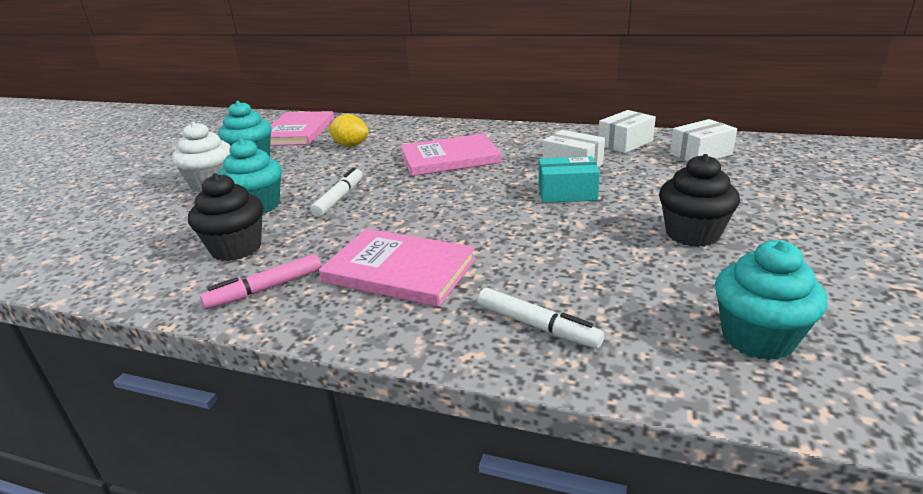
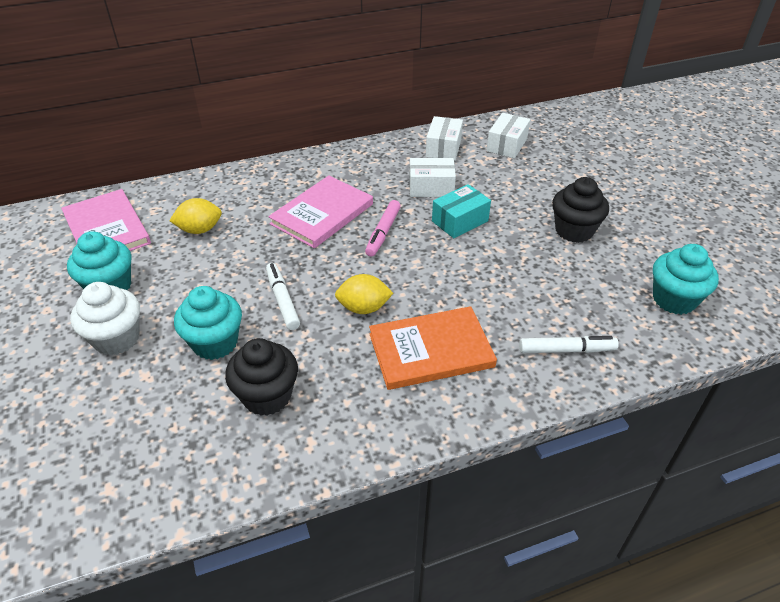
camera: 40 degrees left, 15 degrees up
pink marker [200,254,321,309] -> pink marker moved to [365,200,401,257]
pink book [319,229,476,307] -> orange book [369,306,497,390]
none -> yellow lemon [335,274,393,314]

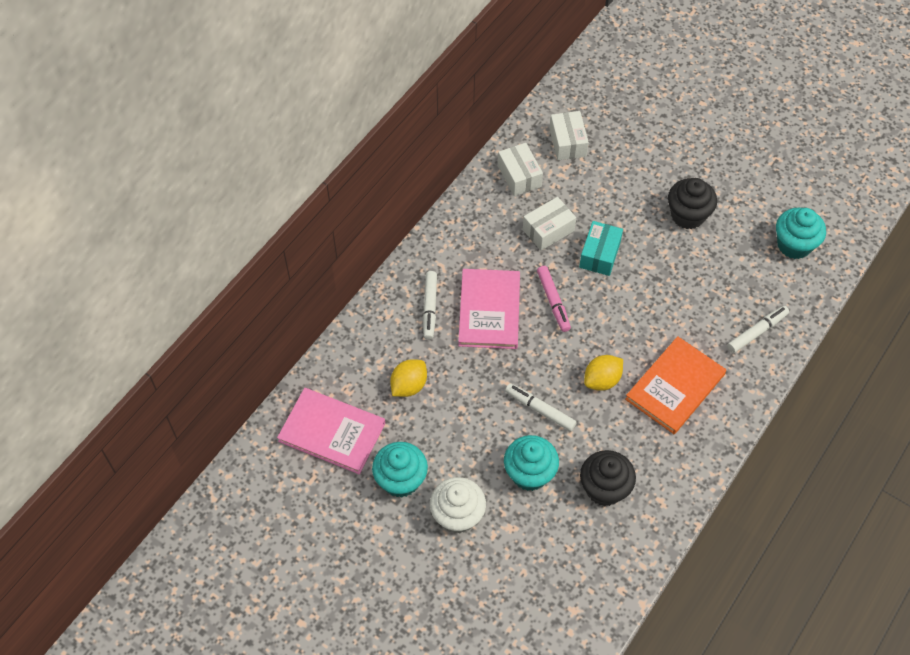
camera: 35 degrees left, 15 degrees up
none -> white marker [423,271,437,340]

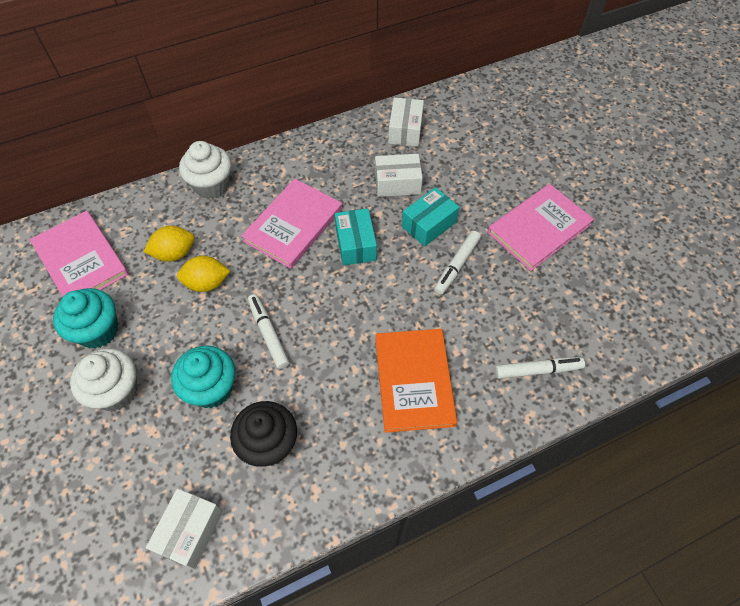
camera: 30 degrees right, 0 degrees up
white marker [423,271,437,340] -> white marker moved to [434,231,481,295]
pink marker [537,266,571,332] -> turquoise box [335,208,377,265]
white box [550,111,589,160] -> white box moved to [146,488,223,570]
yellow lemon [584,355,623,391] -> yellow lemon moved to [177,256,230,292]
orange book [625,336,726,434] -> orange book turned 75 degrees counterclockwise [375,329,457,433]
black cupcake [668,178,717,229] -> pink book [487,184,594,271]
turquoise cupcake [776,208,826,259] -> none
none -> white cupcake [179,141,231,199]

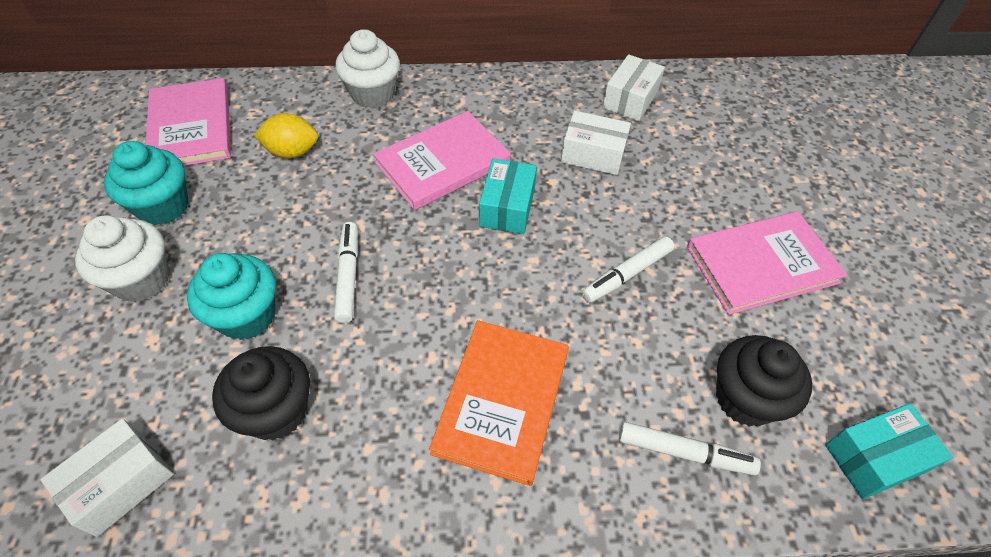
camera: 20 degrees right, 5 degrees down
yellow lemon [177,256,230,292] -> none
turquoise box [402,187,460,247] -> turquoise box moved to [825,403,953,499]
none -> black cupcake [716,335,812,427]

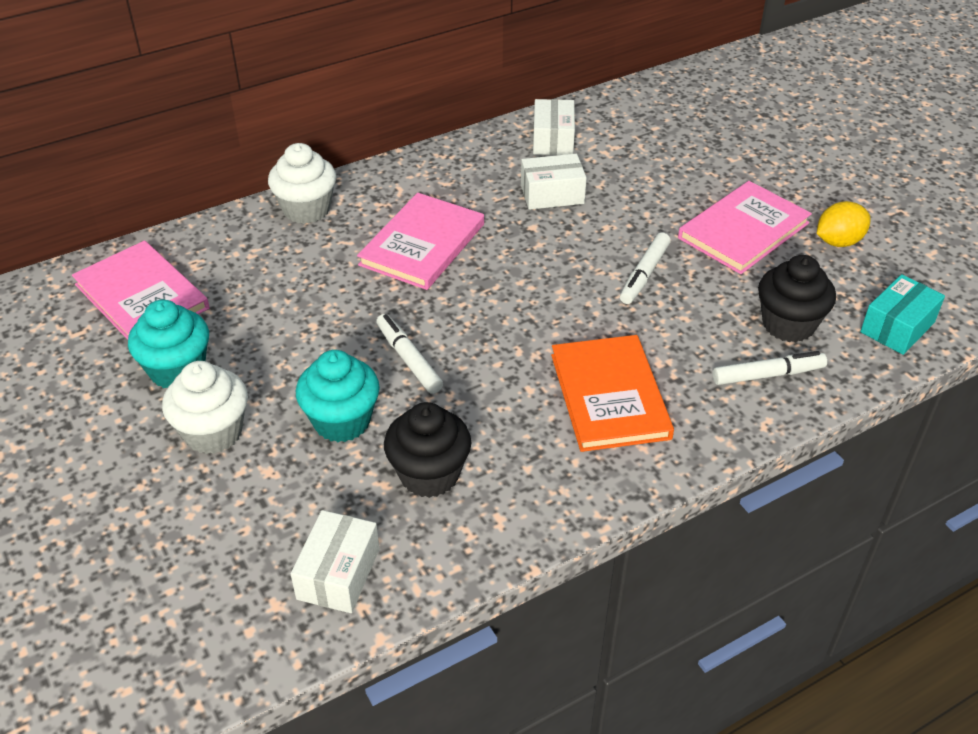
camera: 25 degrees left, 10 degrees down
yellow lemon [254,113,318,158] -> yellow lemon moved to [817,201,871,247]
turquoise box [479,158,537,234] -> none

